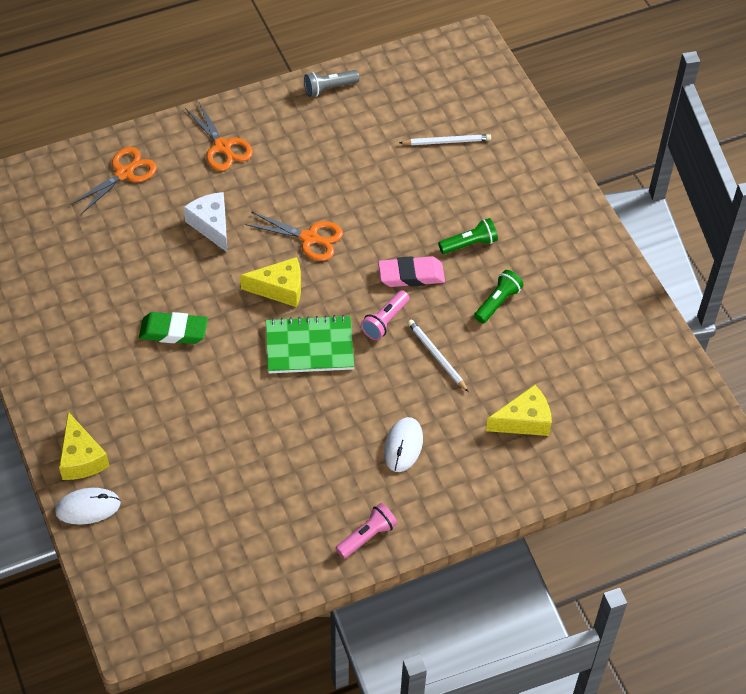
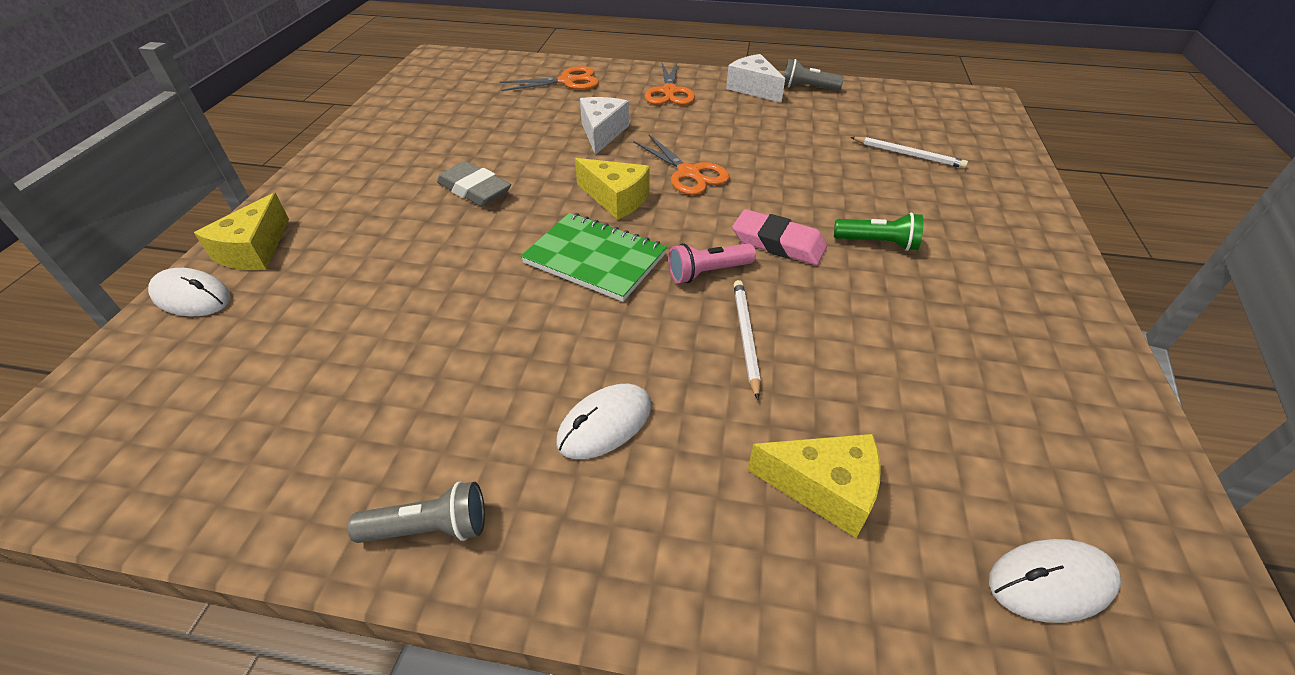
camera: 35 degrees right, 10 degrees down
green eraser [139,312,208,344] -> grey eraser [437,161,511,206]
pink flashlight [336,503,397,558] -> grey flashlight [348,482,485,543]
green flashlight [474,270,524,323] -> none
none -> white cheese [726,54,785,103]
none -> white mouse [989,539,1121,623]

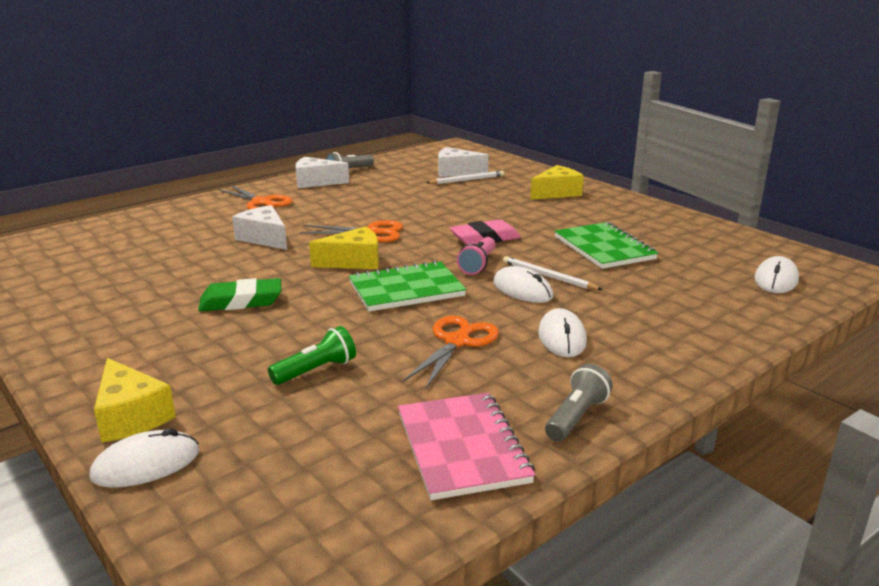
camera: 50 degrees left, 20 degrees down
grey eraser [437,161,511,206] -> green eraser [198,278,281,311]
orange scissors [500,66,599,91] -> orange scissors moved to [403,316,499,390]
yellow cheese [748,434,881,538] -> yellow cheese moved to [530,165,584,200]
green flashlight [834,213,923,251] -> green flashlight moved to [268,326,356,385]
none -> pink notebook [398,393,535,500]
none -> white cheese [438,147,489,177]
none -> white mouse [493,266,553,303]
none -> green notebook [554,222,658,269]

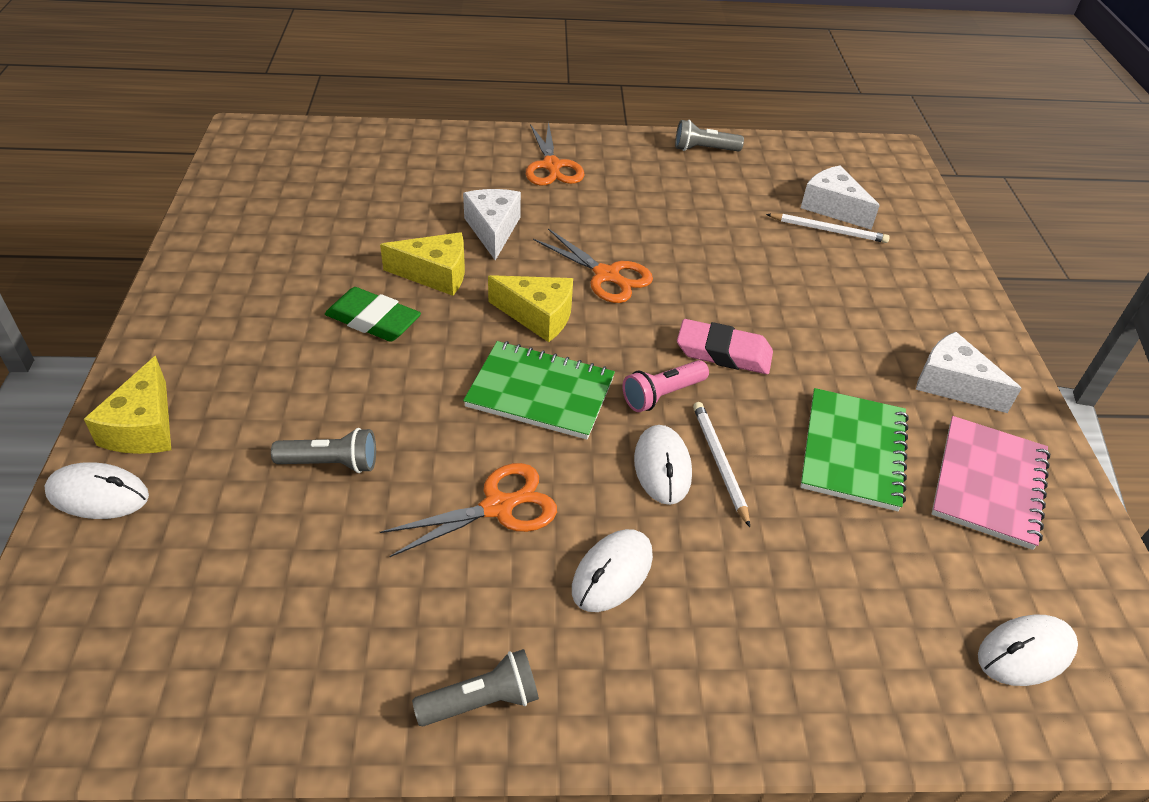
camera: 35 degrees right, 20 degrees up
green flashlight [268,326,356,385] -> grey flashlight [271,428,376,473]
white cheese [295,157,349,188] -> white cheese moved to [916,332,1022,413]
pink notebook [398,393,535,500] -> pink notebook moved to [932,416,1050,550]
yellow cheese [530,165,584,200] -> yellow cheese moved to [380,232,465,296]

